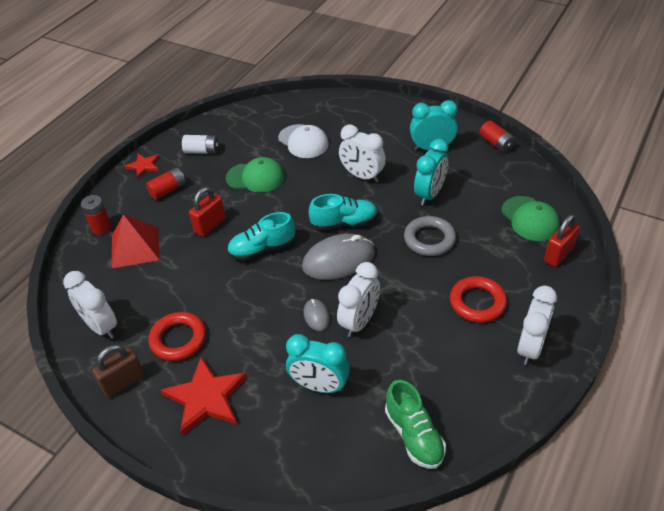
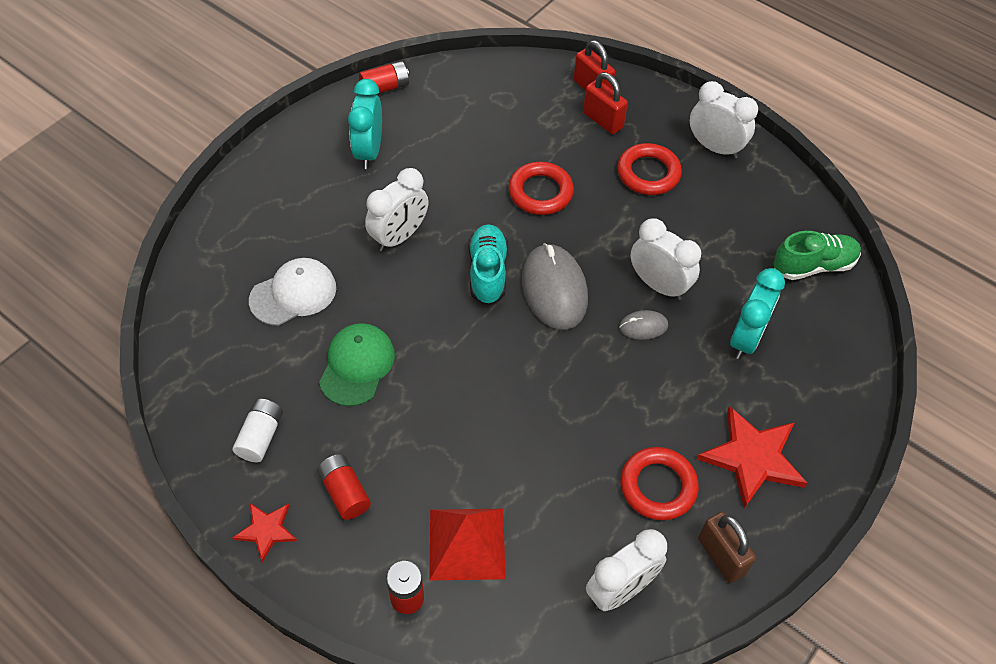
camera: 85 degrees left, 10 degrees up
red padlock [189,187,226,237] -> red padlock moved to [583,72,628,134]
turquoise shoe [227,212,295,261] -> none
grey ring [404,216,456,256] -> red ring [508,162,574,215]
turquoise clock [414,139,449,206] -> none
green cap [501,196,560,241] -> none

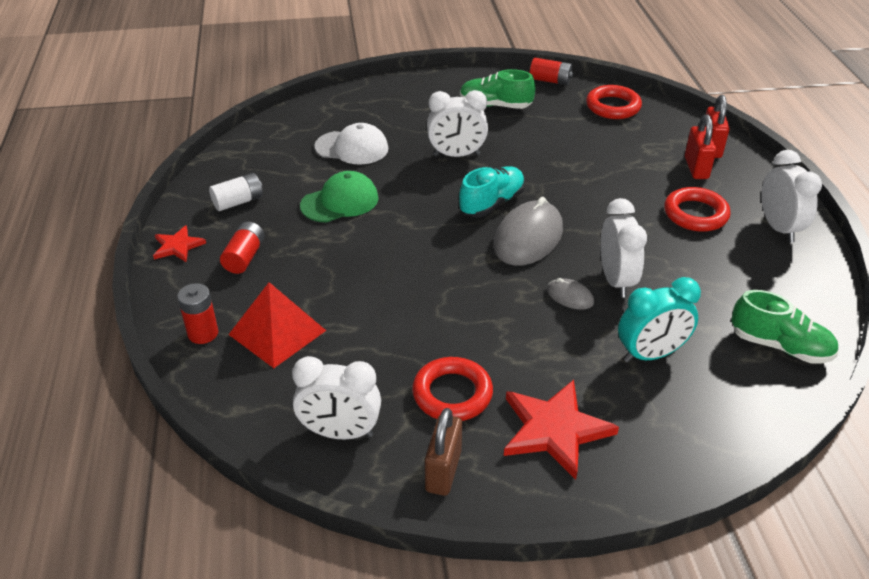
camera: 45 degrees right, 15 degrees down
turquoise clock [348,79,382,169] -> green shoe [460,69,535,109]
red ring [508,162,574,215] -> red ring moved to [586,85,642,119]

